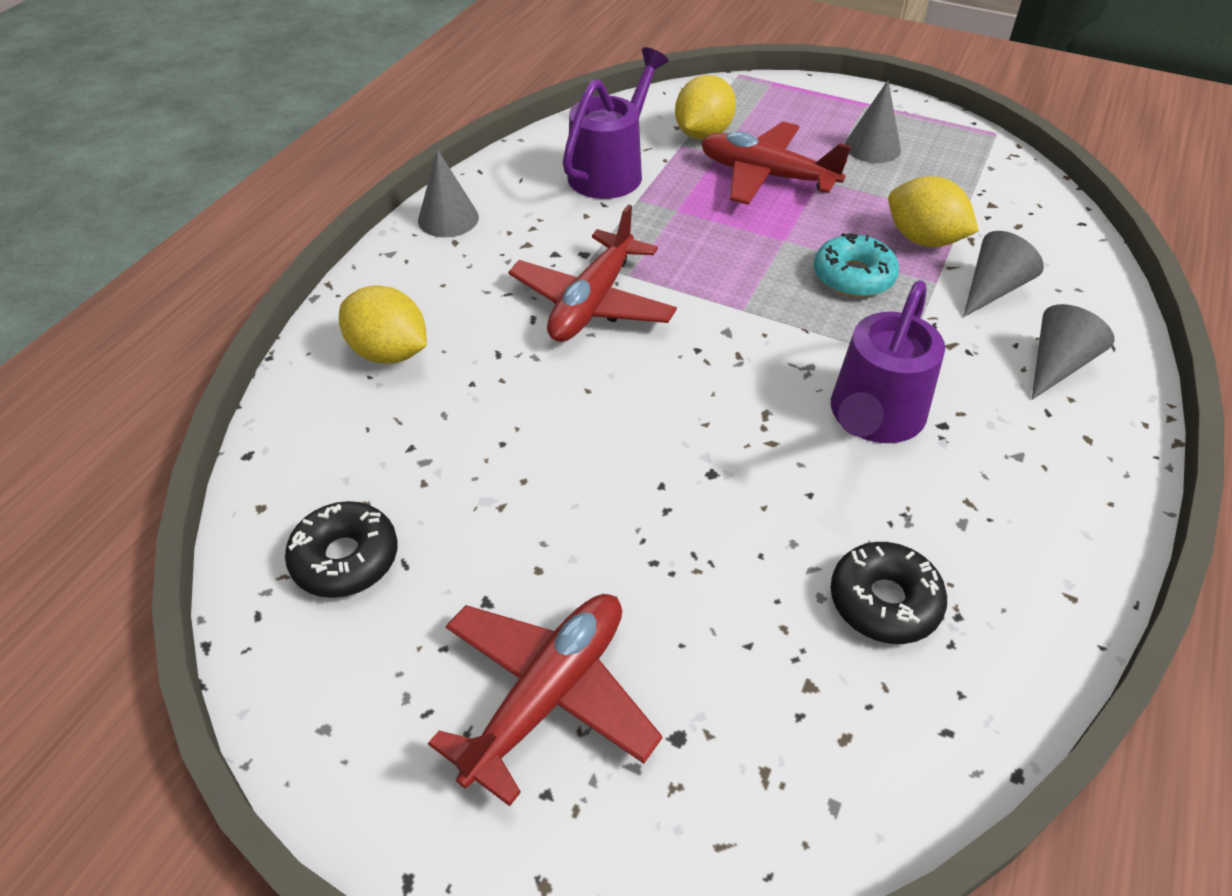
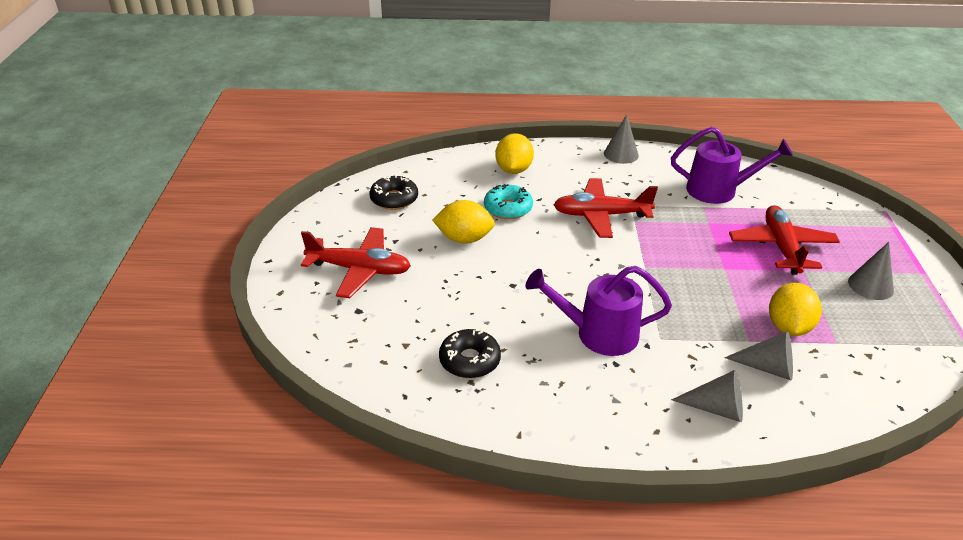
camera: 65 degrees right, 10 degrees down
yellow lemon [675,75,736,140] -> yellow lemon moved to [433,200,495,244]
turquoise donut [814,233,899,297] -> turquoise donut moved to [484,184,533,219]

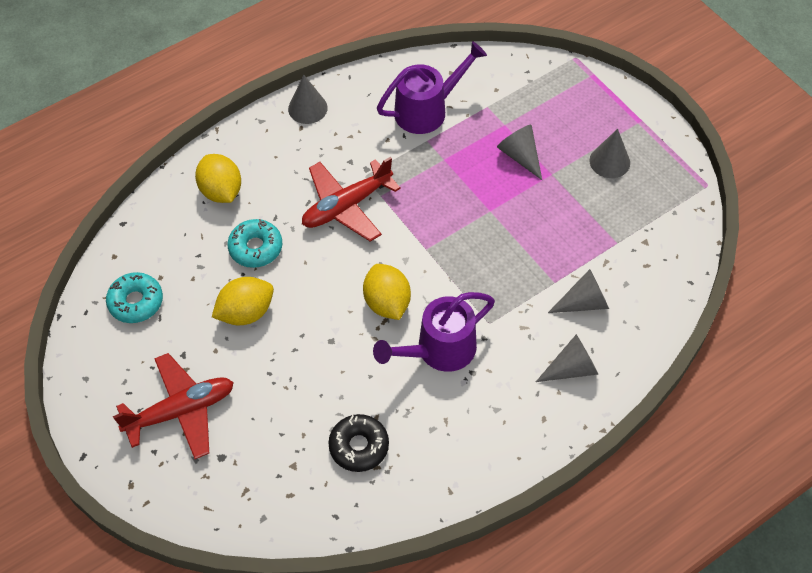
camera: 35 degrees left, 20 degrees up
black donut [370,175,418,210] -> turquoise donut [106,272,163,323]
red plane [729,205,840,275] -> grey cone [497,125,542,180]
yellow lemon [769,283,822,336] -> yellow lemon moved to [363,264,411,320]

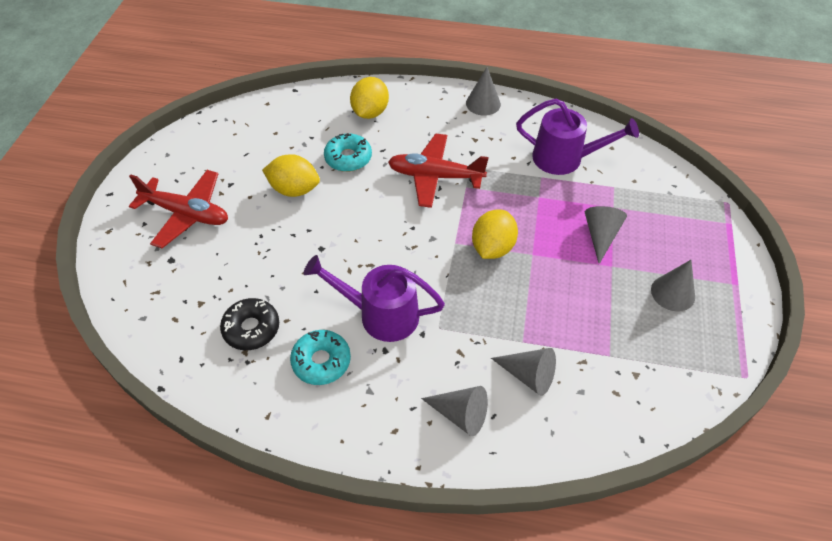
camera: 45 degrees right, 5 degrees down
turquoise donut [106,272,163,323] -> turquoise donut moved to [290,330,351,385]
yellow lemon [363,264,411,320] -> yellow lemon moved to [472,210,518,259]

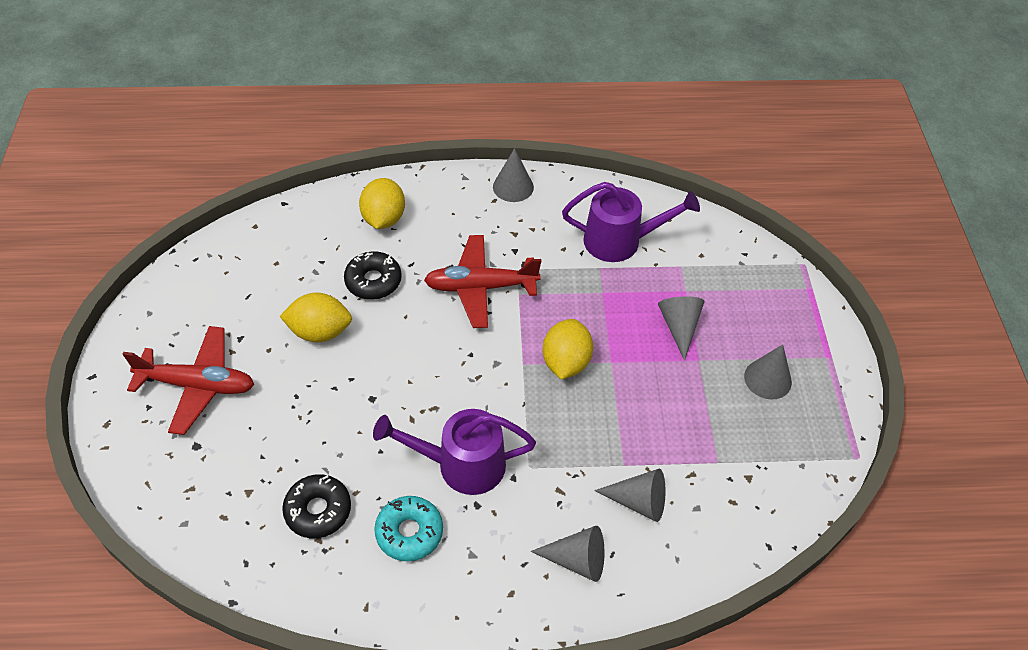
camera: 15 degrees left, 0 degrees up
turquoise donut [324,133,372,172] -> black donut [344,251,402,300]

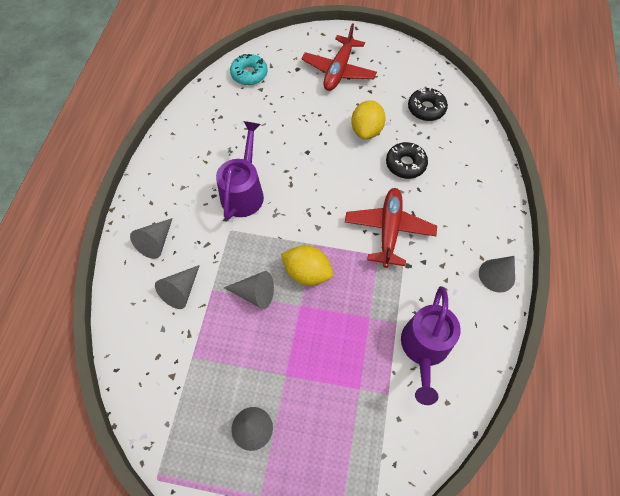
camera: 105 degrees right, 10 degrees up
black donut [282,474,351,538] -> black donut moved to [408,88,448,121]
yellow lemon [359,178,405,229] -> none
turquoise donut [374,496,443,561] -> turquoise donut moved to [230,54,268,85]
grey cone [658,296,704,361] -> grey cone moved to [224,271,274,309]

